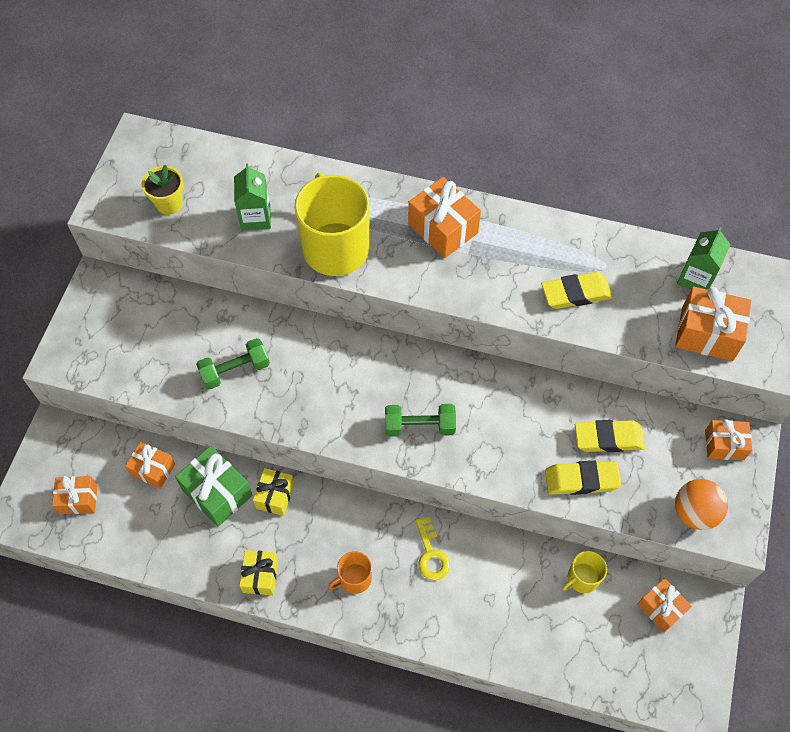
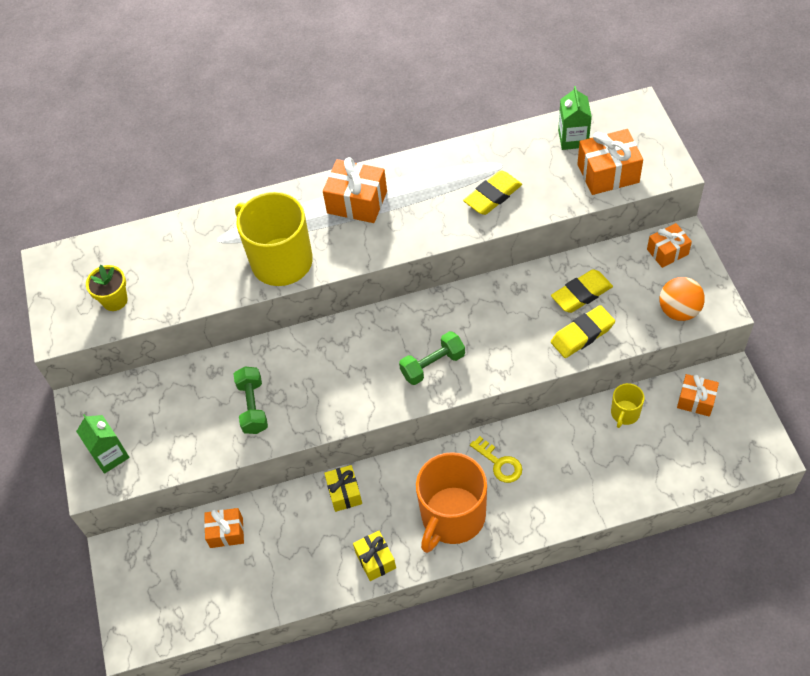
camera: 25 degrees left, 5 degrees down
orange gift [52,476,98,514] -> none
green gift [175,446,252,527] -> none
green dumbbell [196,338,270,390] -> green dumbbell turned 45 degrees counterclockwise [234,367,268,434]
green carton [234,163,271,231] -> green carton moved to [76,414,130,474]
orange mug [328,551,372,594] -> orange mug [416,452,487,553], size x2.14

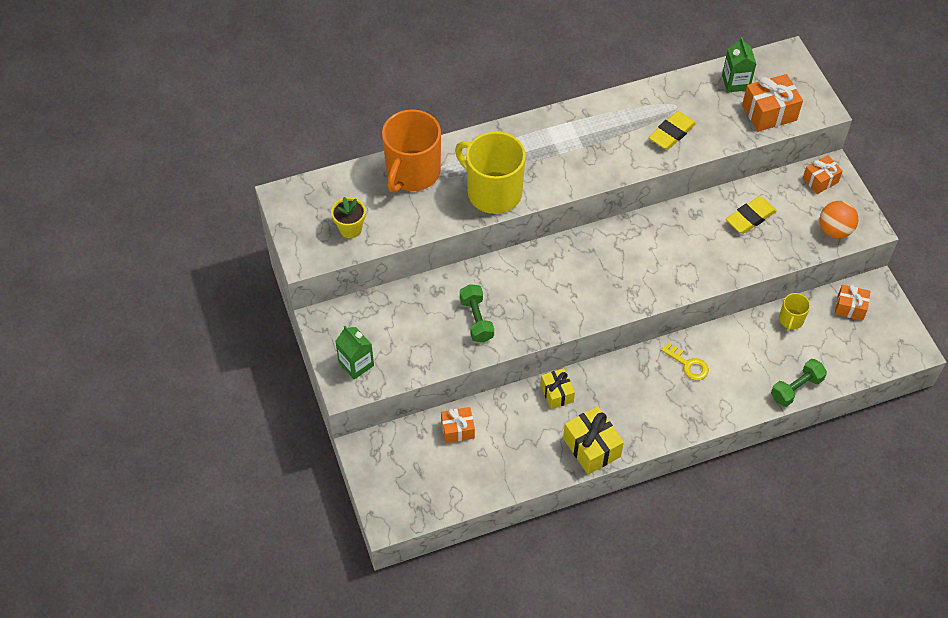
camera: 10 degrees left, 0 degrees up
orange gift [323,157,387,223] -> none
yellow gift [353,531,396,581] -> yellow gift [563,406,624,475], size x1.56
green dumbbell [399,331,465,385] -> green dumbbell moved to [771,359,827,407]
orange mug [416,452,487,553] -> orange mug moved to [382,109,441,193]
yellow eraser [551,305,615,358] -> none

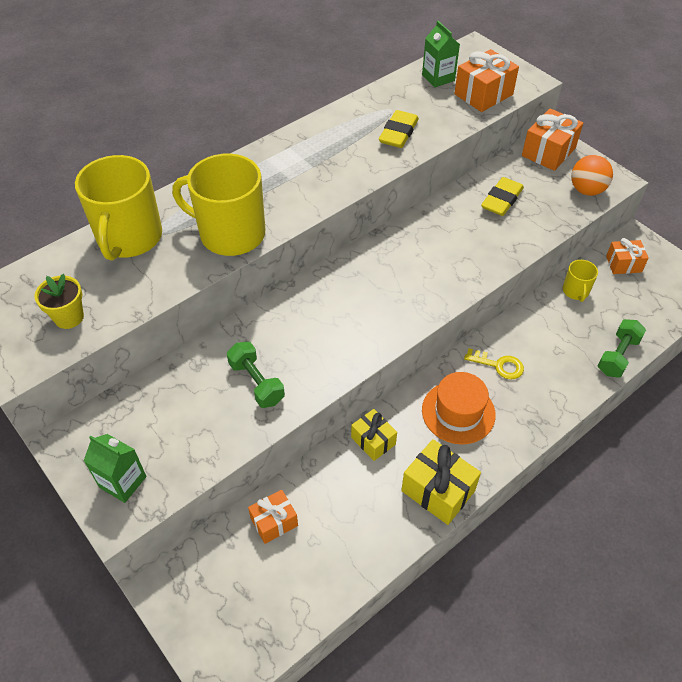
camera: 20 degrees left, 5 degrees down
orange mug [382,109,441,193] -> yellow mug [75,155,162,261]
orange gift [803,155,843,194] -> orange gift [522,108,583,171], size x1.56
none -> orange hat [422,372,496,444]

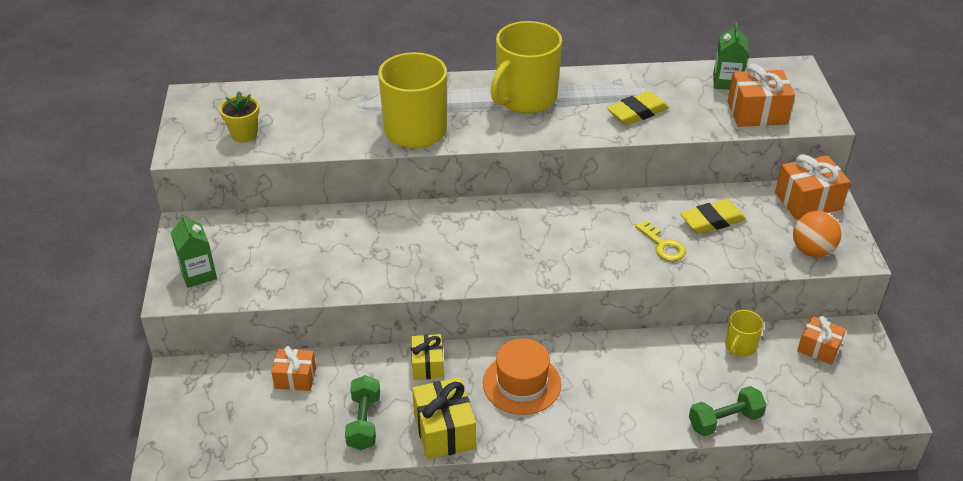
camera: 35 degrees right, 10 degrees down
yellow mug [75,155,162,261] -> yellow mug moved to [490,21,562,114]
green dumbbell [227,342,285,408] -> green dumbbell moved to [345,375,380,450]
yellow key [464,348,524,380] -> yellow key moved to [635,220,686,261]

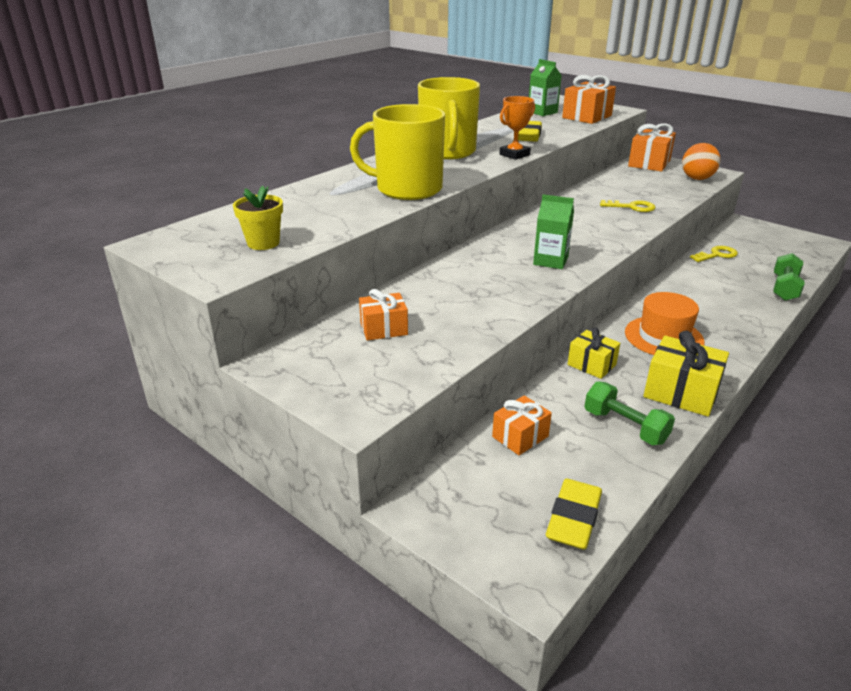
camera: 45 degrees left, 10 degrees down
green carton [171,214,217,288] -> green carton moved to [533,194,574,269]
yellow eraser [680,199,746,234] -> yellow eraser moved to [546,479,602,550]
yellow mug [725,310,763,357] -> yellow key [690,246,738,262]
orange gift [797,316,846,365] -> orange gift moved to [359,289,408,341]
none -> orange trophy [499,96,535,160]

